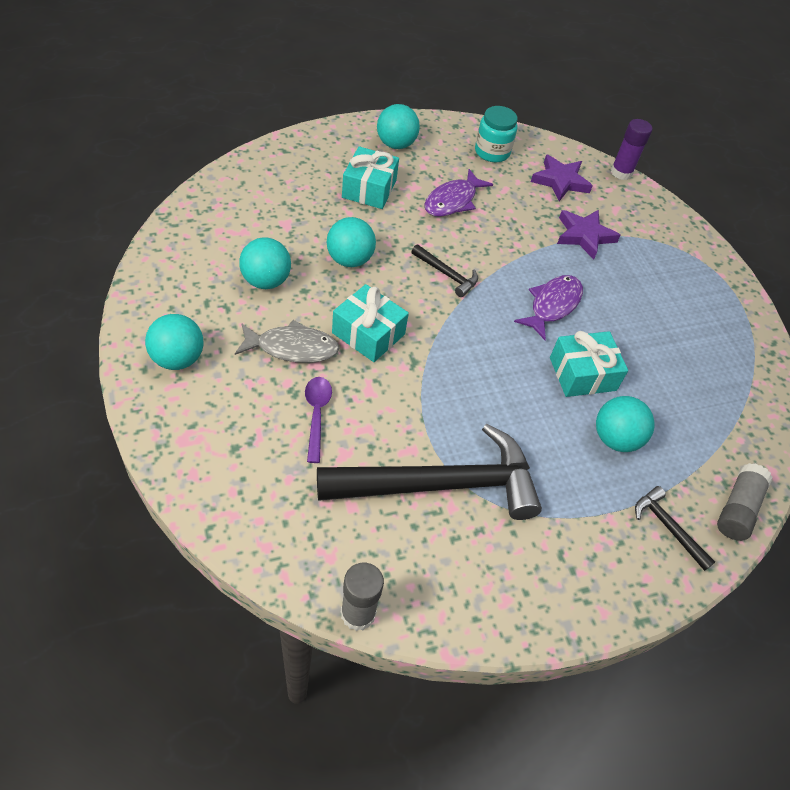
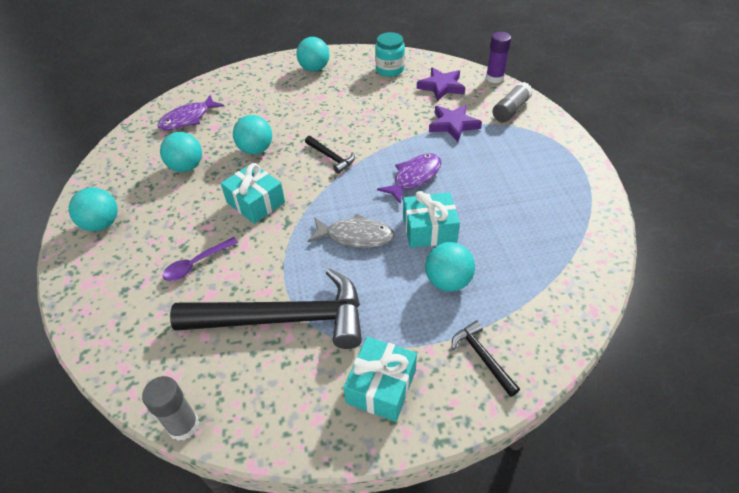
camera: 15 degrees right, 5 degrees down
grey fish [235,320,340,363] -> grey fish moved to [308,214,395,248]
purple spoon [305,377,332,463] -> purple spoon turned 135 degrees counterclockwise [163,237,238,281]
turquoise gift [342,146,399,209] -> turquoise gift moved to [344,337,417,422]
purple fish [424,169,493,217] -> purple fish moved to [157,95,224,130]
grey glue stick [717,463,772,541] -> grey glue stick moved to [492,82,533,122]

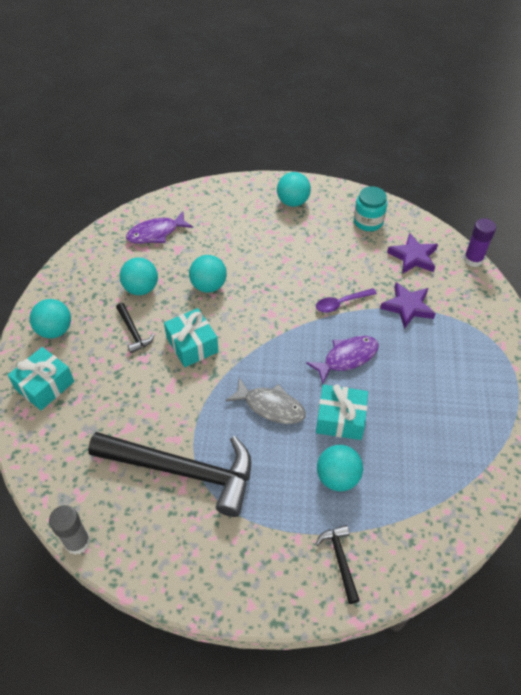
camera: 15 degrees right, 5 degrees up
purple spoon [163,237,238,281] -> purple spoon moved to [316,288,377,313]
black hammer [305,136,355,174] -> black hammer moved to [116,303,155,353]
turquoise gift [344,337,417,422] -> turquoise gift moved to [8,347,74,410]
grey glue stick [492,82,533,122] -> none

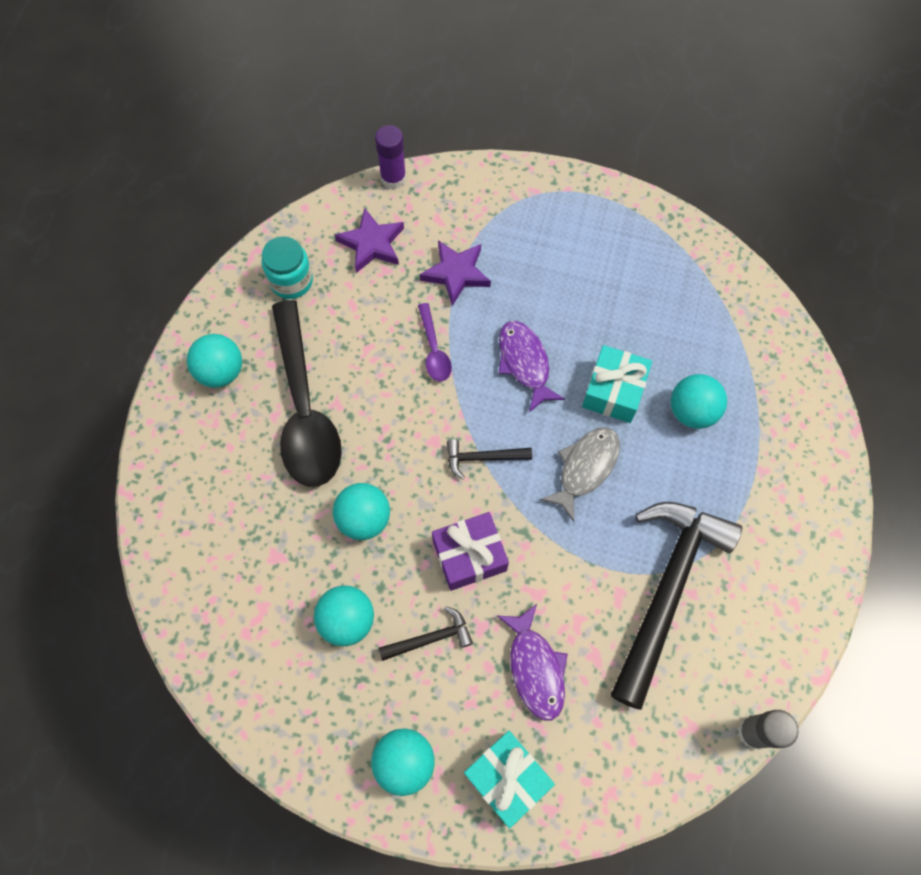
camera: 80 degrees left, 15 degrees up
purple fish [126,211,193,244] -> purple fish moved to [497,604,568,721]
turquoise gift [164,308,219,367] -> purple gift [432,512,509,591]
black hammer [315,525,360,604] -> black hammer moved to [447,439,532,479]
none -> black spoon [272,300,342,487]

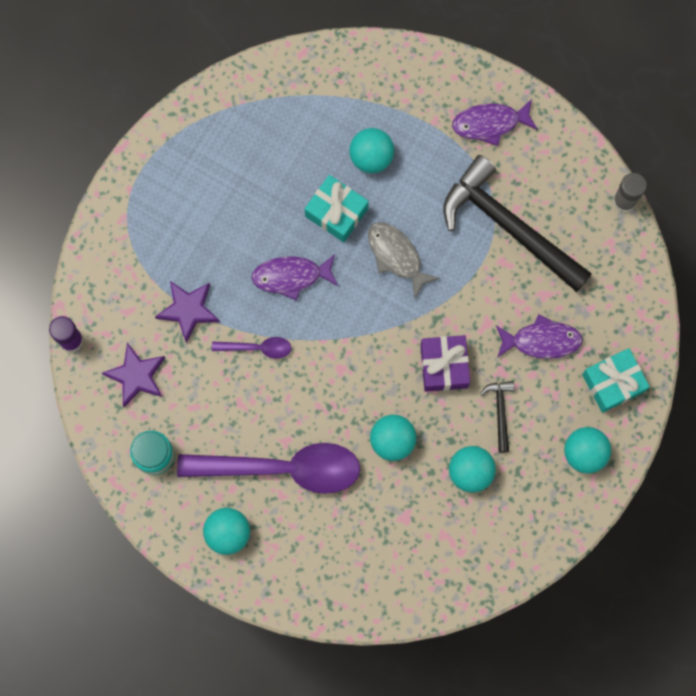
camera: 75 degrees left, 10 degrees up
black spoon [272,300,342,487] -> purple spoon [177,443,360,494]
black hammer [447,439,532,479] -> none
none -> purple fish [452,99,538,146]

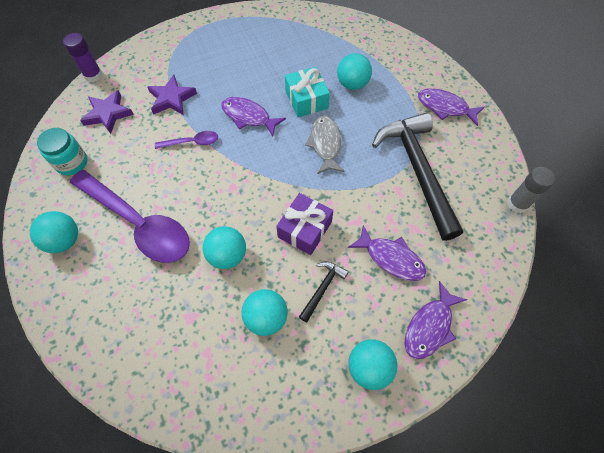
camera: 35 degrees right, 15 degrees down
purple spoon [212,337,292,359] -> purple spoon turned 45 degrees counterclockwise [155,131,218,149]
turquoise gift [582,348,650,413] -> purple fish [405,281,467,359]

